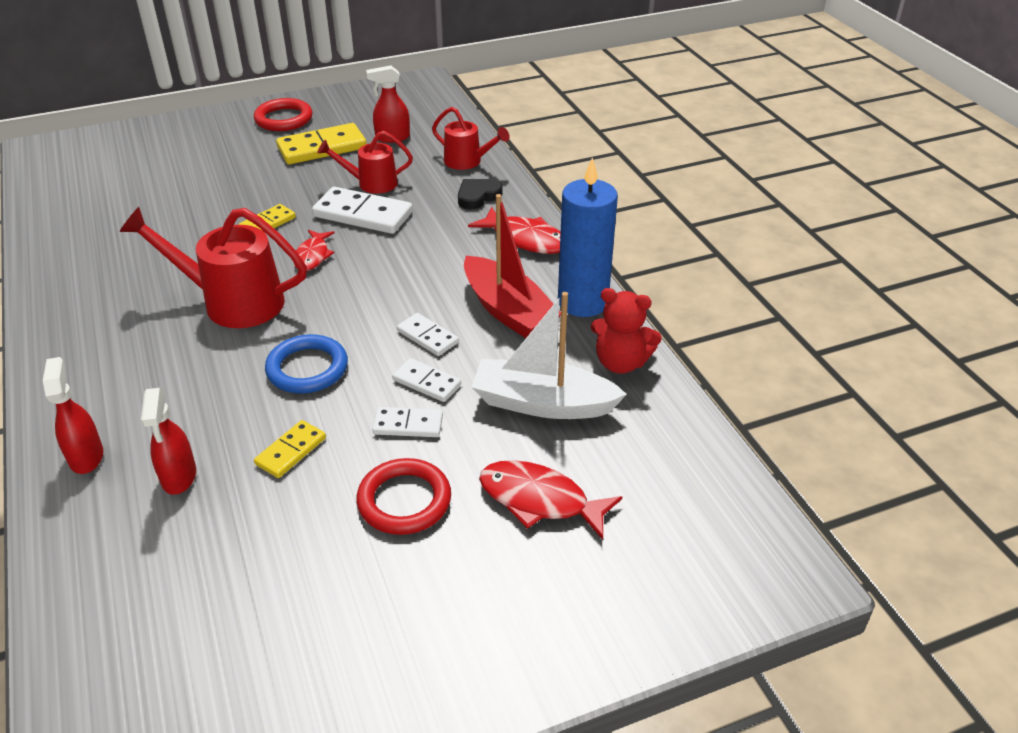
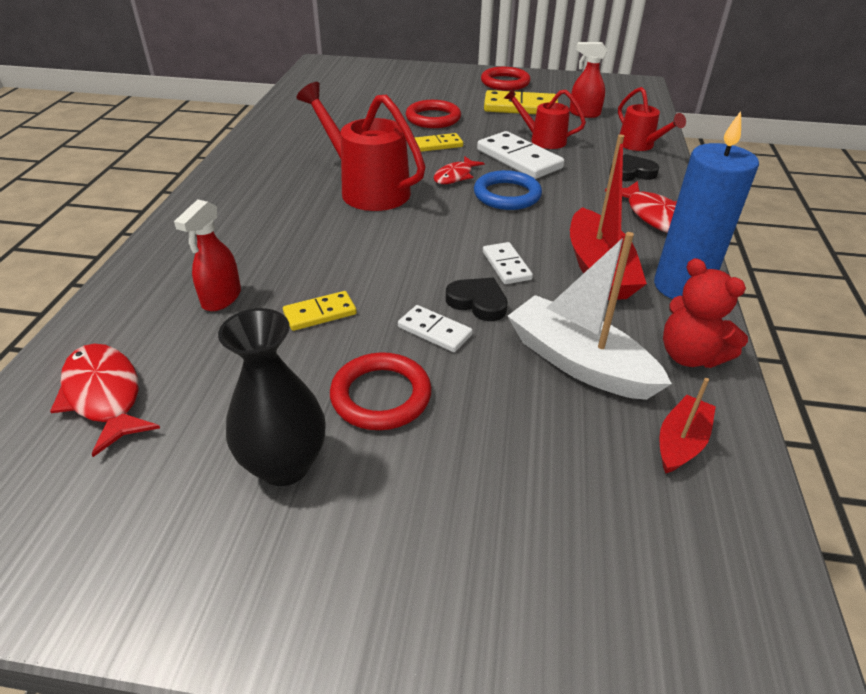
camera: 30 degrees right, 0 degrees up
red spray bottle [43,357,103,474] -> none
blue ring [265,334,348,394] -> blue ring moved to [474,170,542,210]
white domino [392,358,461,402] -> black heart [446,278,508,321]
red fish [479,460,622,540] -> red fish moved to [50,344,160,457]
none -> black vase [218,308,325,486]
none -> red ring [406,100,461,128]
none -> red boat [660,378,716,474]

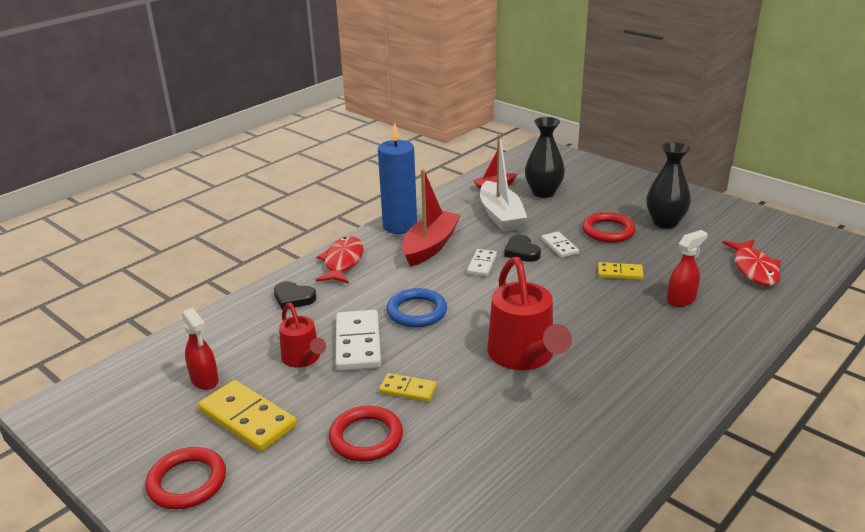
camera: 145 degrees left, 10 degrees down
red fish [434,156,485,184] -> none
red watering can [618,87,686,151] -> none
red teddy bear [663,258,748,368] -> none
none -> black vase [525,117,565,198]

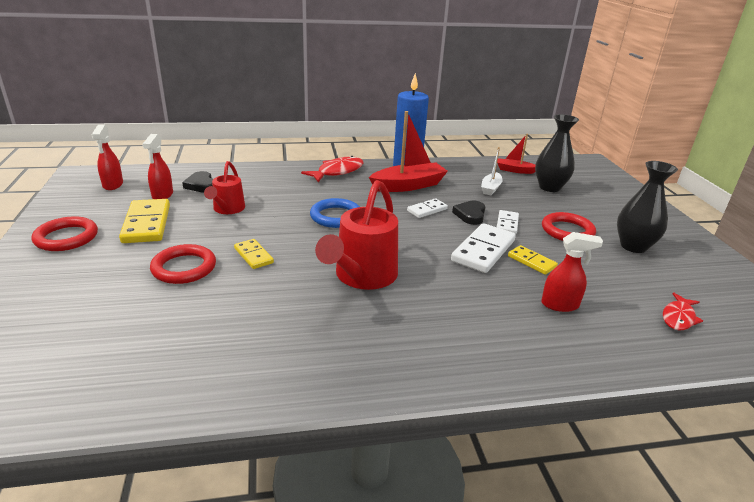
camera: 35 degrees right, 0 degrees up
black heart [274,281,316,310] -> black heart moved to [182,171,213,193]
white domino [336,310,381,371] -> white domino moved to [451,223,516,273]
white boat [480,134,527,232] -> white boat [481,147,503,195], size x0.55
red fish [722,240,781,286] -> red fish [663,292,703,330], size x0.66
none -> red spray bottle [92,125,123,190]

